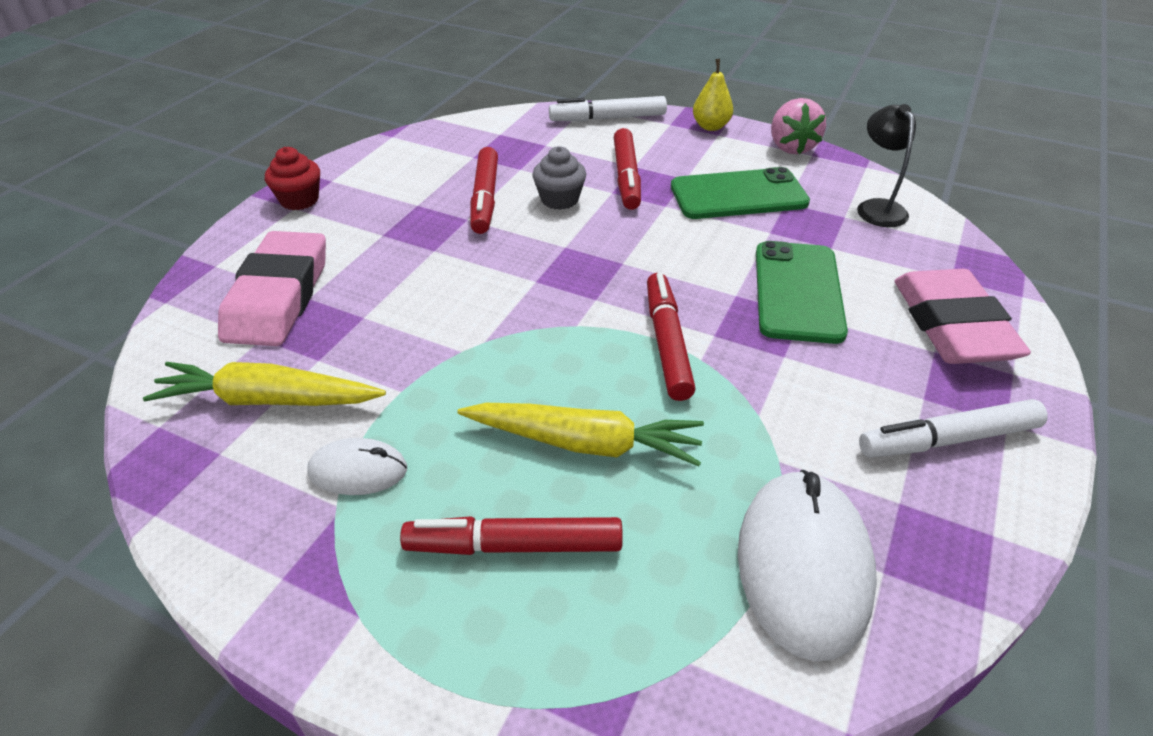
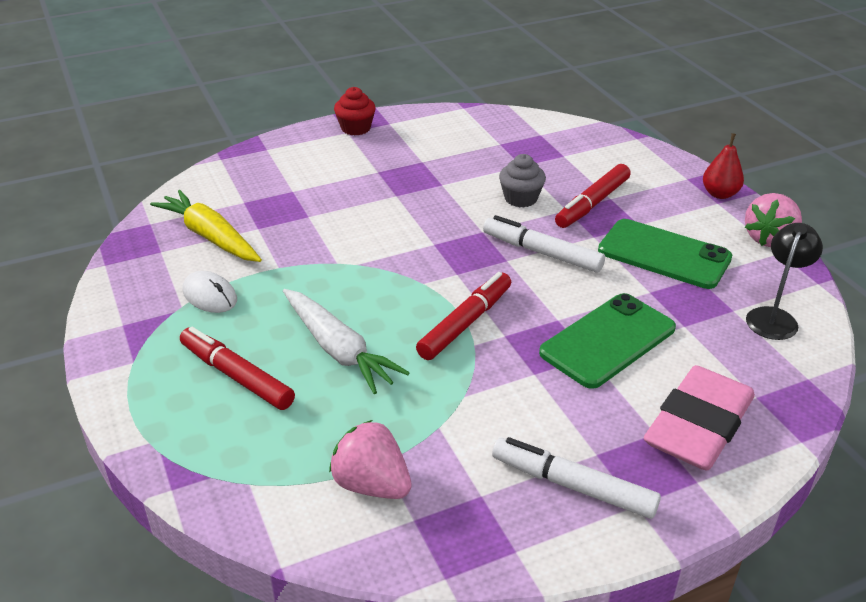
camera: 40 degrees right, 5 degrees down
pink eraser [218,231,326,346] -> none
yellow carrot [458,403,704,466] -> white carrot [283,289,410,394]
red marker [470,147,498,234] -> none
white marker [549,96,667,121] -> white marker moved to [483,215,605,273]
yellow pear [693,59,733,131] -> red pear [703,133,744,199]
white mouse [738,470,877,661] -> pink strawberry [329,420,412,499]

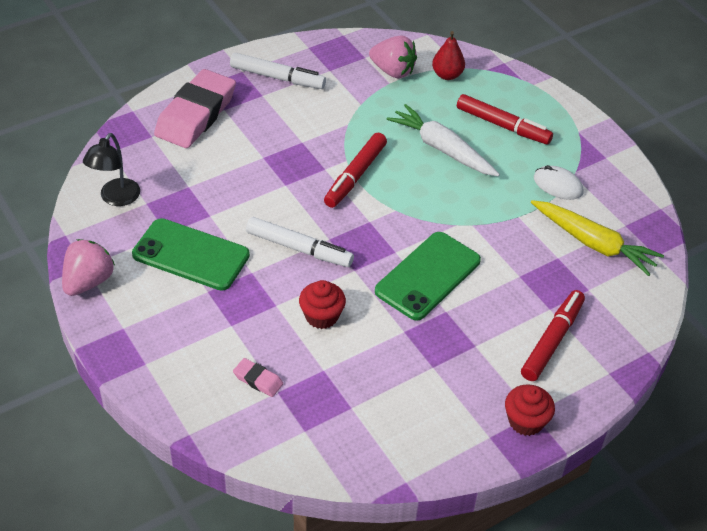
camera: 170 degrees right, 10 degrees up
grey cupcake [499,154,546,207] -> red cupcake [299,280,346,329]
green phone [539,293,676,389] -> green phone moved to [375,232,481,321]
red marker [555,164,631,228] -> red marker moved to [521,290,585,381]
red pear [703,133,744,199] -> red pear moved to [432,31,465,80]
none -> pink eraser [233,358,283,397]

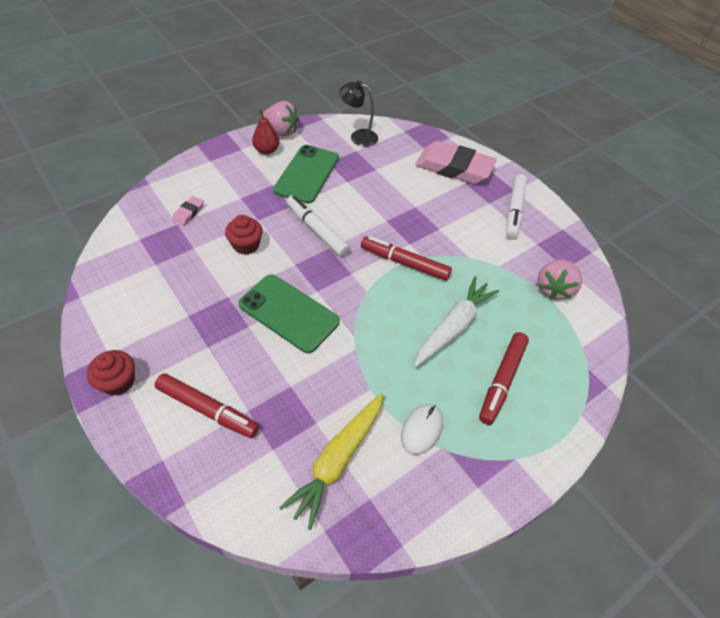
camera: 85 degrees right, 5 degrees up
white marker [246,217,354,267] -> white marker turned 120 degrees clockwise [286,195,350,257]
red pear [432,31,465,80] -> red pear moved to [252,110,280,155]

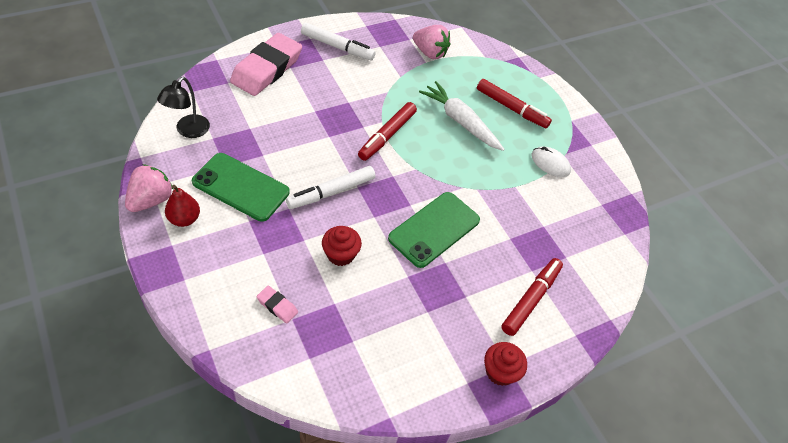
camera: 85 degrees left, 0 degrees up
yellow carrot [279,393,383,530] -> none

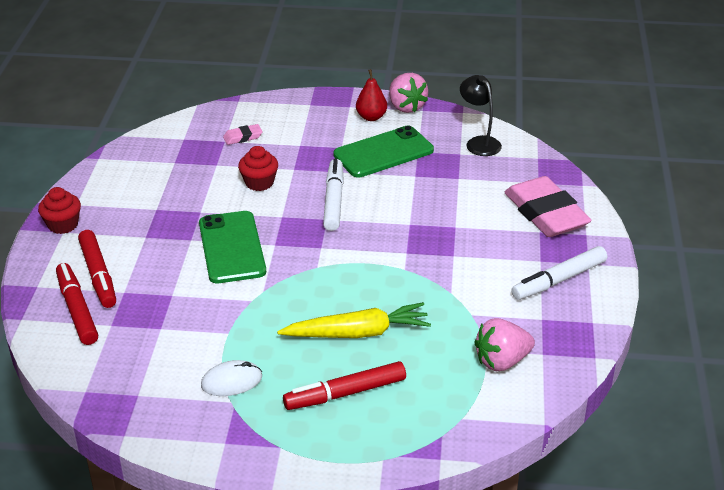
camera: 130 degrees right, 15 degrees down
red marker [358,102,417,161] -> red marker moved to [56,263,98,345]
white carrot [419,81,505,151] -> yellow carrot [277,302,431,338]

